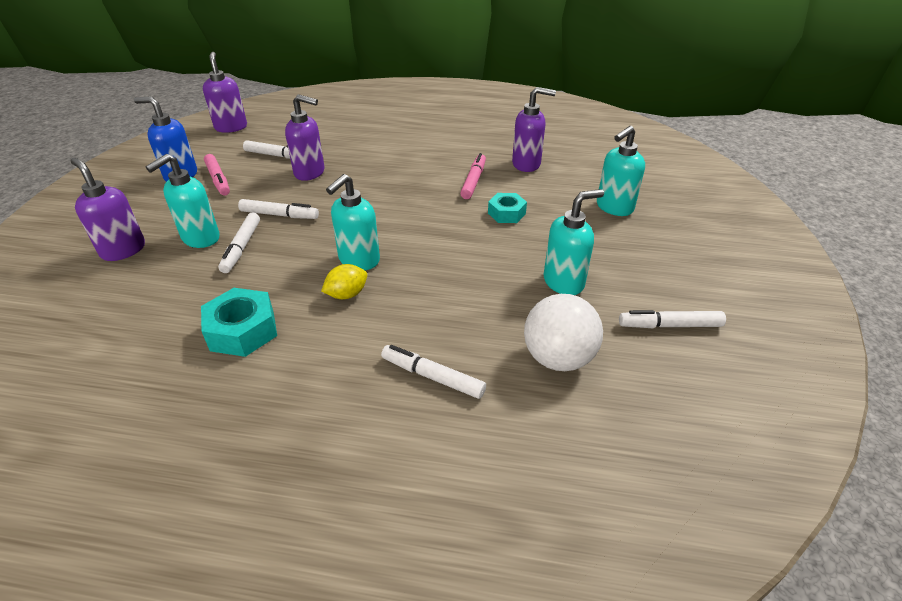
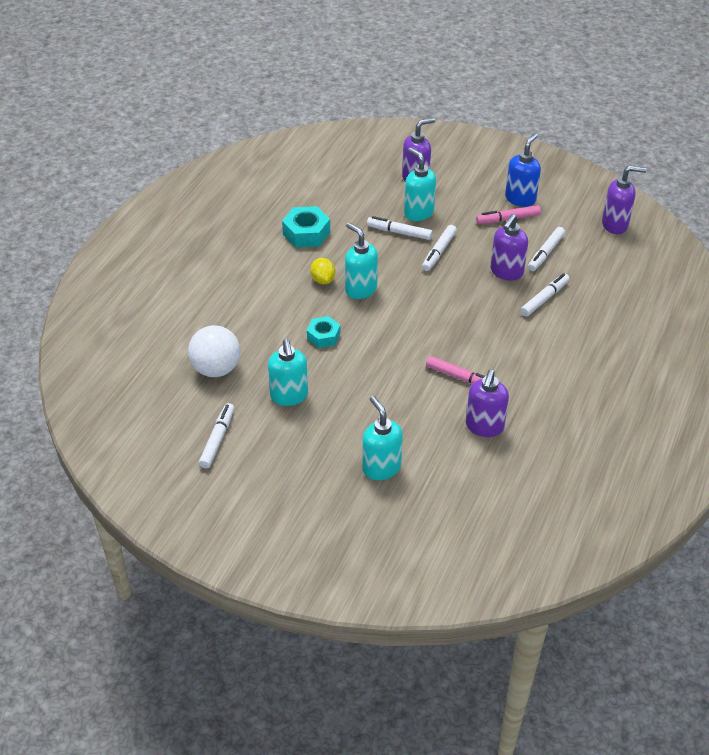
camera: 105 degrees right, 5 degrees up
white marker [381,345,486,399] -> white marker moved to [520,273,569,316]
turquoise nut [488,193,527,223] -> turquoise nut moved to [307,316,340,348]

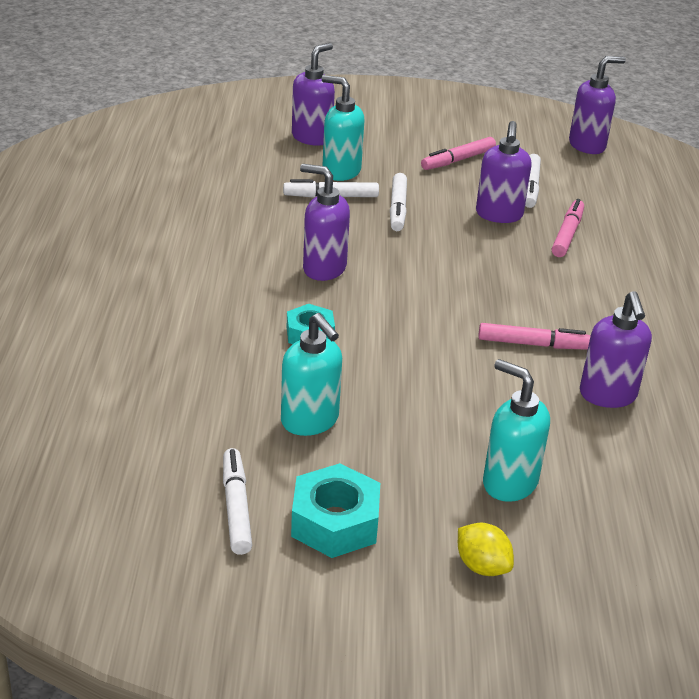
camera: 25 degrees left, 10 degrees down
white ball [188,325,240,377] -> none
turquoise nut [282,206,330,247] -> turquoise nut moved to [291,463,380,558]
yellow lemon [310,258,335,284] -> yellow lemon moved to [458,522,514,576]
turquoise soap dispenser [345,223,378,299] -> purple soap dispenser [300,164,350,281]
blue soap dispenser [505,133,541,207] -> none
white marker [520,273,569,316] -> pink marker [552,199,584,257]

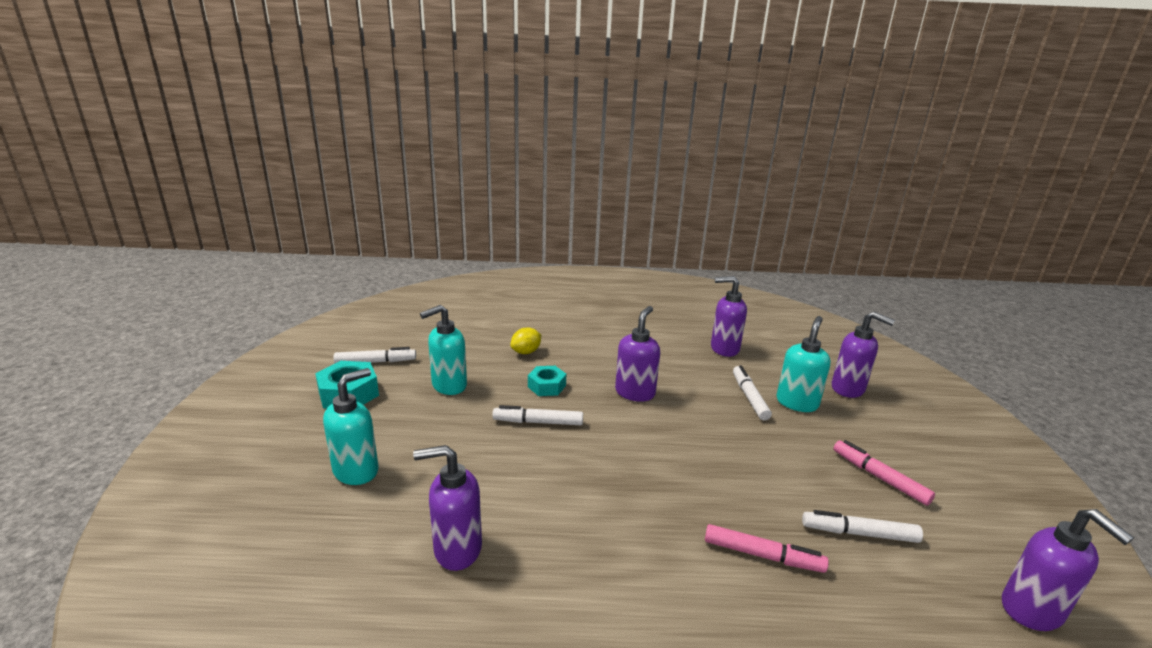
camera: 90 degrees right, 10 degrees down
white marker [390,173,407,231] -> white marker moved to [492,405,583,425]
yellow lemon [458,522,514,576] -> yellow lemon moved to [511,327,541,354]
purple soap dispenser [476,121,532,223] -> purple soap dispenser moved to [711,276,747,357]
pink marker [478,323,591,350] -> none

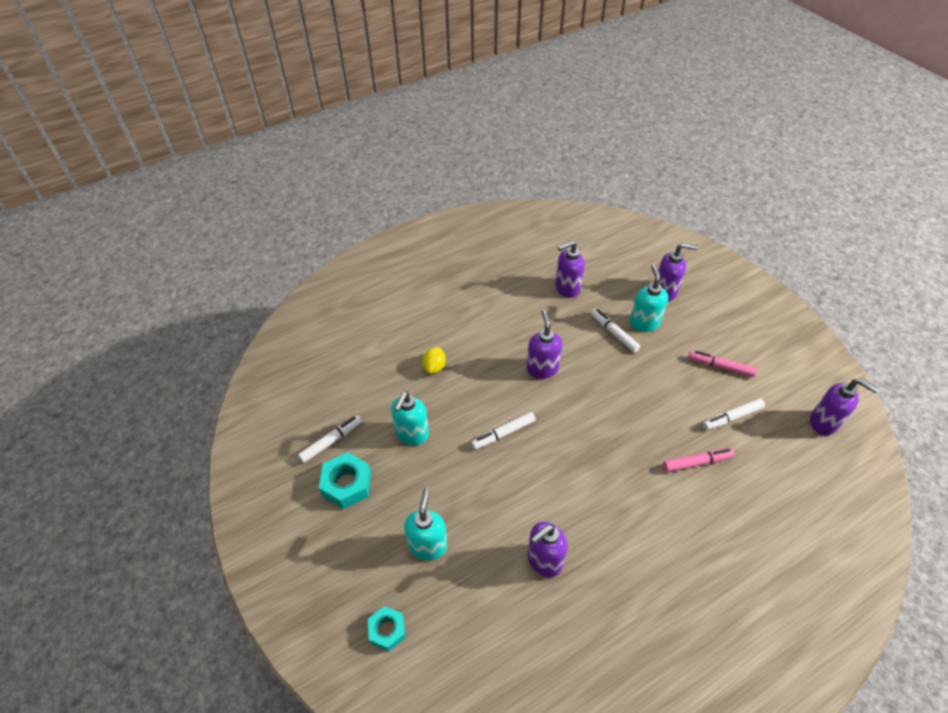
camera: 30 degrees left, 25 degrees up
turquoise nut [528,366,566,396] -> turquoise nut moved to [368,606,405,651]

